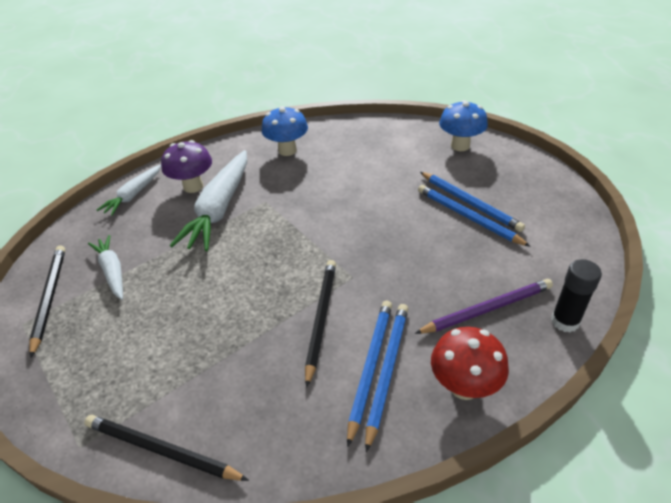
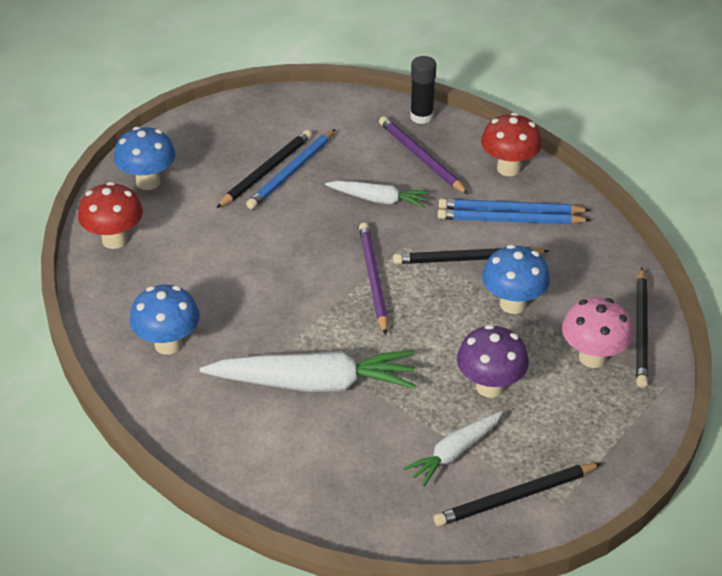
camera: 105 degrees left, 0 degrees up
white carrot [97,165,161,216] -> white carrot moved to [325,181,429,208]
purple mushroom [161,140,212,193] -> purple mushroom moved to [457,325,529,398]
blue pencil [420,172,525,232] -> black pencil [216,130,312,208]
none -> red mushroom [78,182,143,249]
none -> purple pencil [359,223,388,335]
none -> blue mushroom [482,245,550,314]
none -> pink mushroom [562,297,633,368]

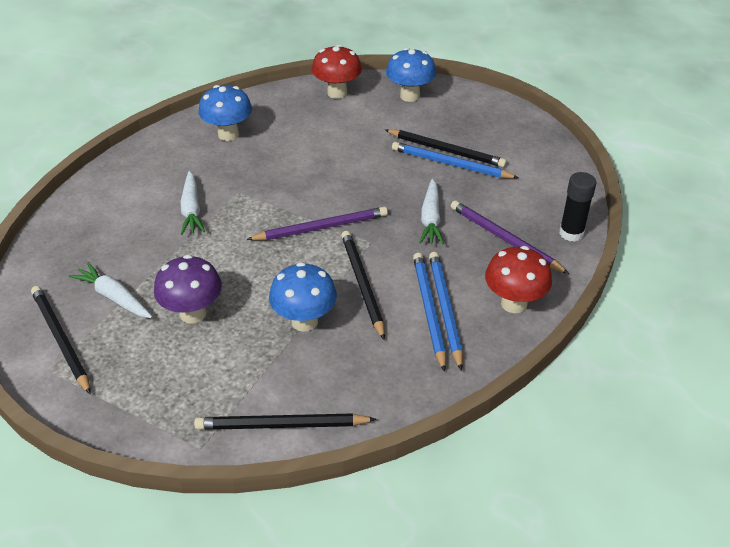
camera: 80 degrees right, 0 degrees up
white carrot [200,350,416,392] -> white carrot [180,171,205,235], size x0.56
purple pencil [379,116,469,195] -> purple pencil turned 90 degrees counterclockwise [451,200,569,274]
pink mushroom [562,297,633,368] -> none

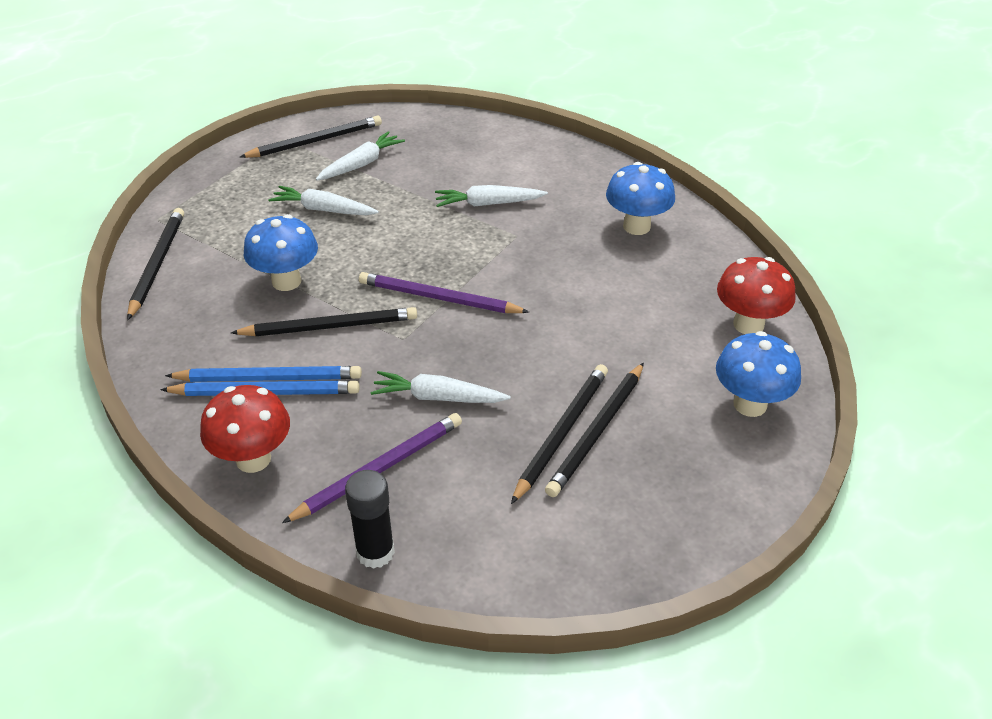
camera: 95 degrees right, 0 degrees up
purple mushroom [154,255,222,324] -> white carrot [268,186,379,215]
purple pencil [246,207,388,240] -> purple pencil turned 120 degrees clockwise [359,272,529,313]
blue pencil [392,142,519,179] -> black pencil [511,364,608,504]

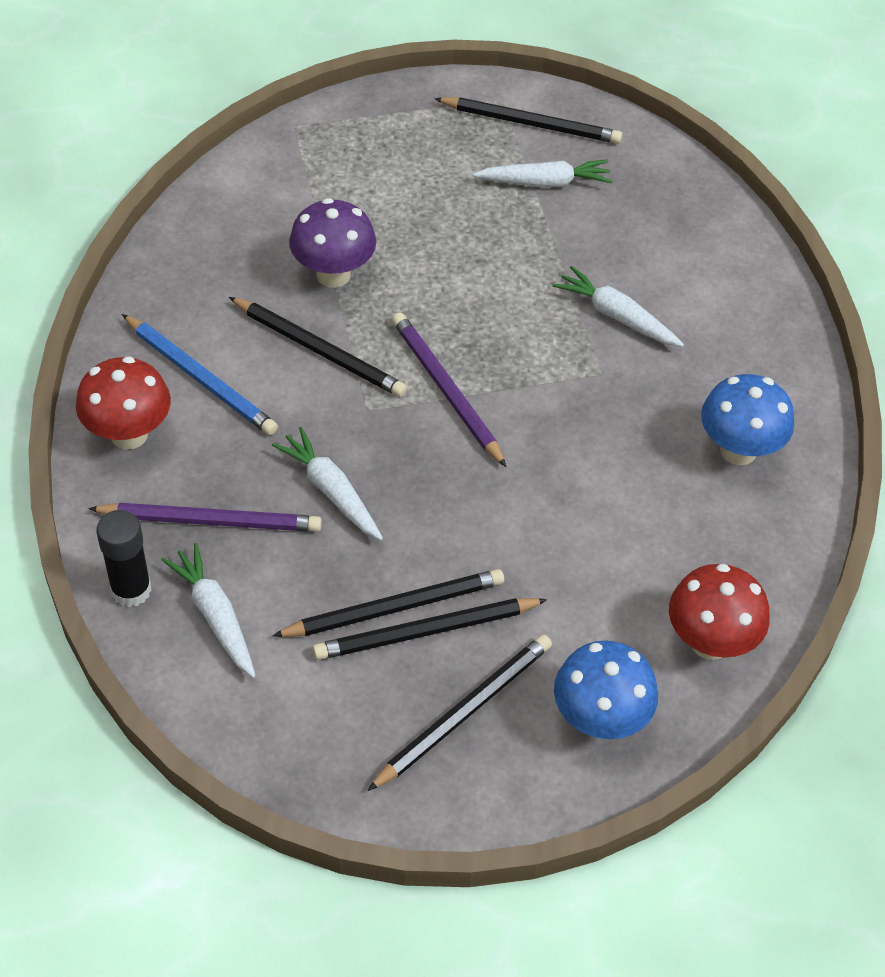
camera: 40 degrees right, 10 degrees up
black pencil [127,208,184,320] -> black pencil moved to [367,634,552,791]
blue pencil [165,366,362,382] -> none
blue mushroom [244,214,318,291] -> purple mushroom [289,198,376,288]
white carrot [268,186,379,215] -> white carrot moved to [161,543,256,678]

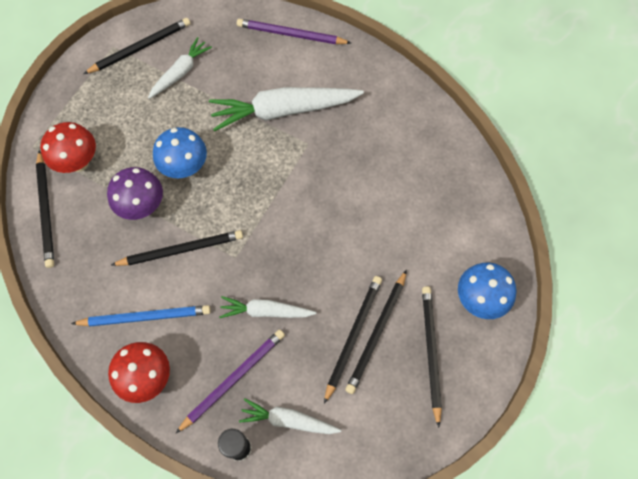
camera: 45 degrees left, 15 degrees up
purple pencil [392,312,506,467] -> purple pencil moved to [237,19,351,44]
white carrot [552,266,684,347] -> white carrot [209,87,364,131], size x1.78
red mushroom [669,564,770,660] -> red mushroom moved to [40,122,96,173]
blue mushroom [701,374,794,465] -> blue mushroom moved to [153,127,207,178]
none -> black pencil [36,150,54,268]

